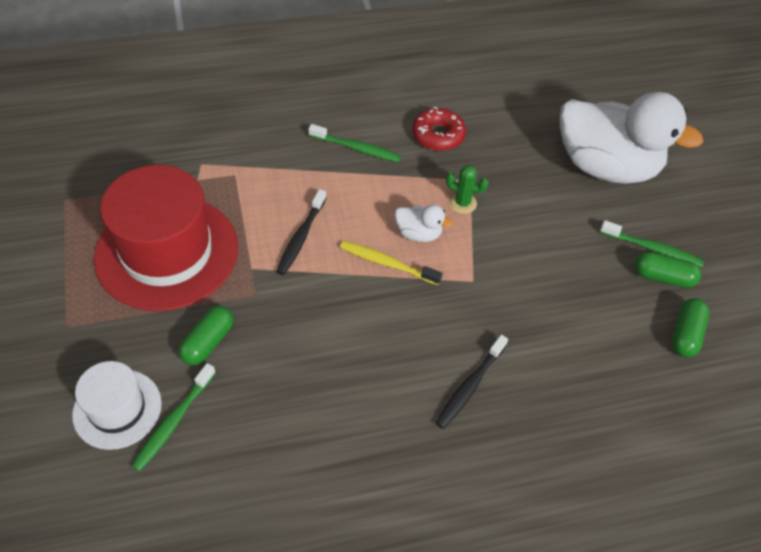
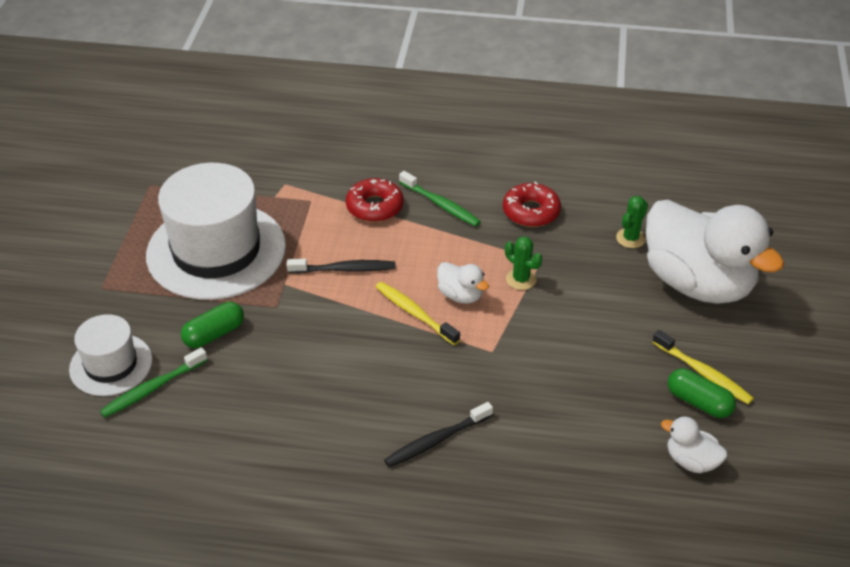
camera: 25 degrees right, 10 degrees down
red hat [94,165,238,311] -> white hat [146,163,286,300]
black toothbrush [276,189,326,275] -> black toothbrush turned 135 degrees counterclockwise [287,259,395,274]
green toothbrush [600,220,704,267] -> yellow toothbrush [652,330,754,405]
green capsule [672,298,709,357] -> white duck [661,416,728,473]
none -> red donut [346,178,403,222]
none -> green cactus [616,196,648,248]

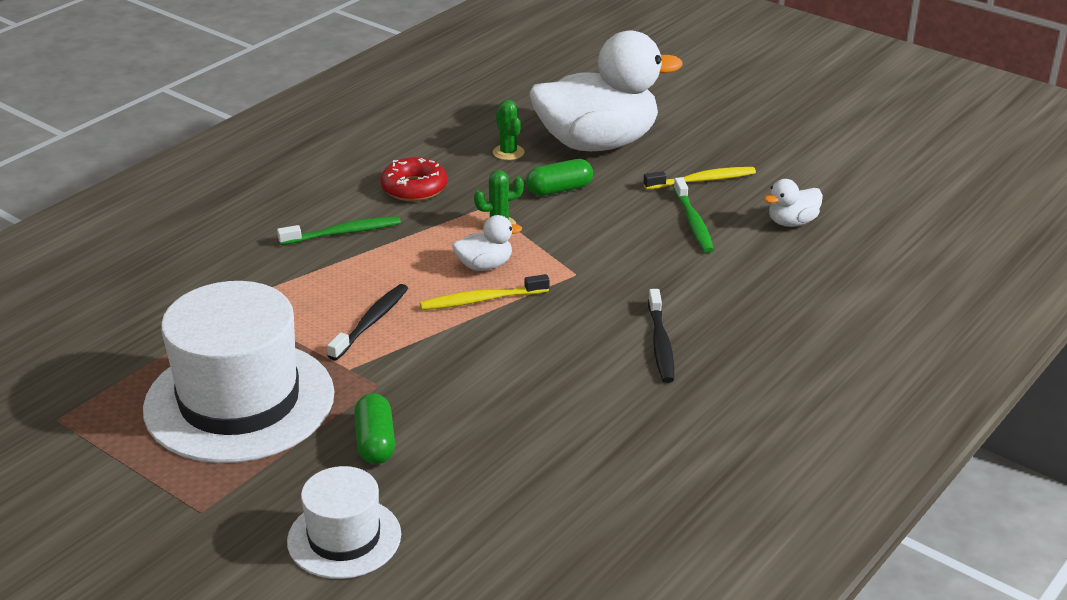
camera: 60 degrees left, 10 degrees down
green toothbrush [100,347,207,418] -> green toothbrush moved to [673,177,714,253]
red donut [346,178,403,222] -> none
green capsule [668,368,736,418] -> green capsule moved to [526,159,593,196]

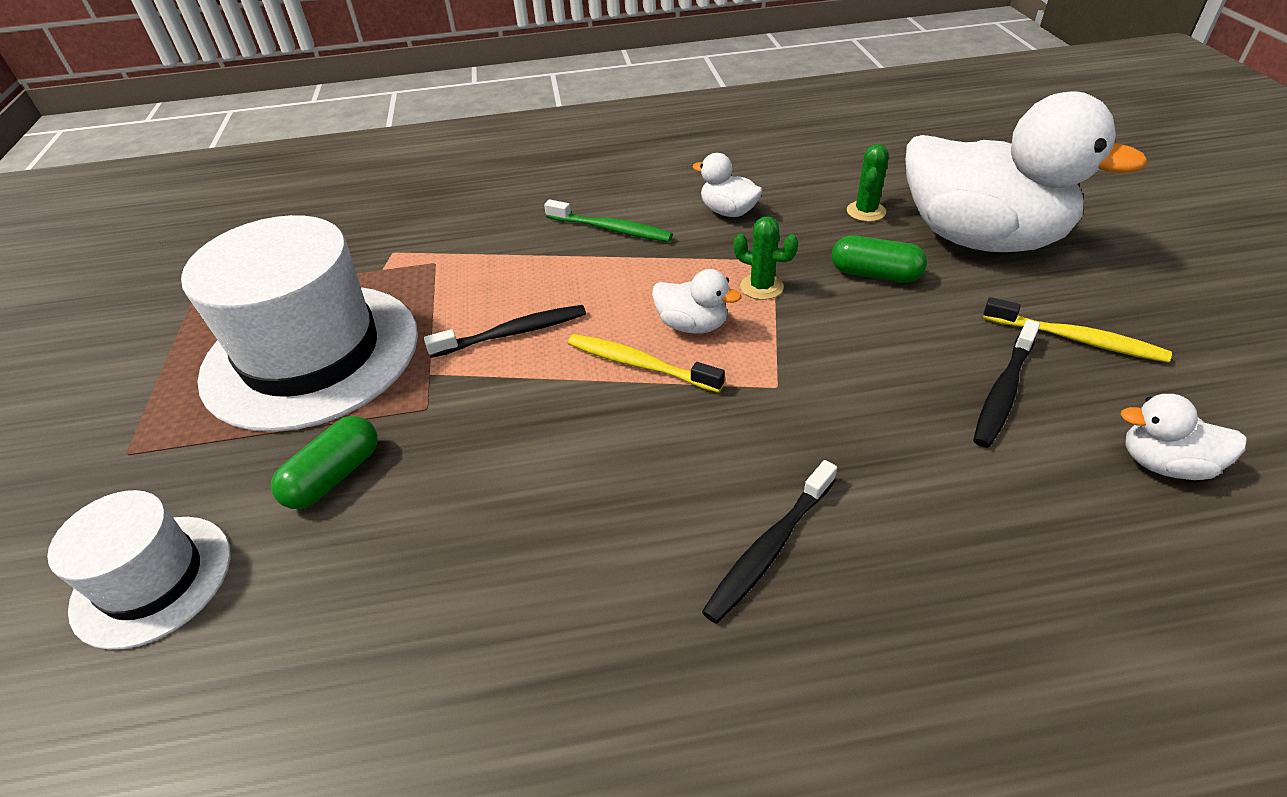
camera: 45 degrees right, 10 degrees up
red donut [381,157,447,201] -> white duck [693,153,763,217]
green toothbrush [673,177,714,253] -> black toothbrush [973,320,1040,448]

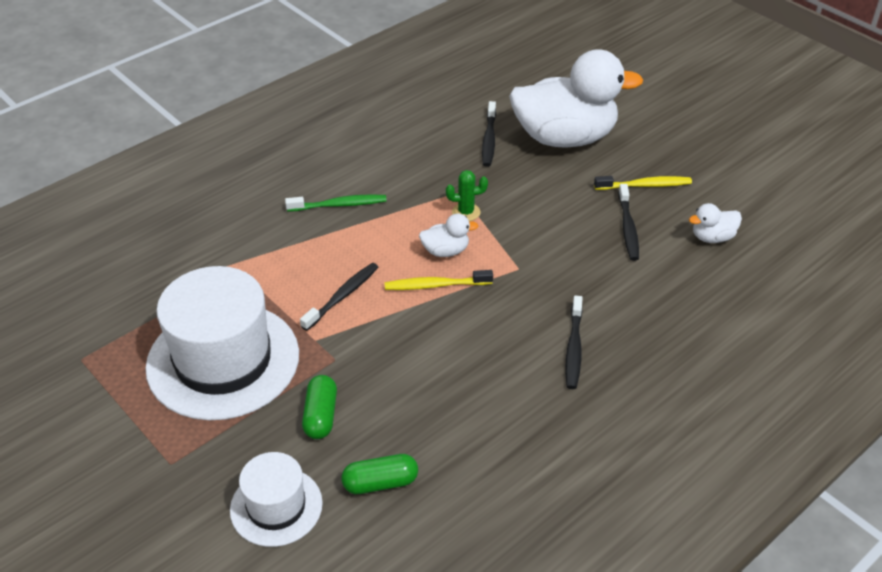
camera: 35 degrees left, 0 degrees up
white duck [693,153,763,217] -> none
green capsule [832,235,927,283] -> green capsule moved to [342,454,418,494]
green cactus [847,144,889,222] -> black toothbrush [482,101,496,167]

